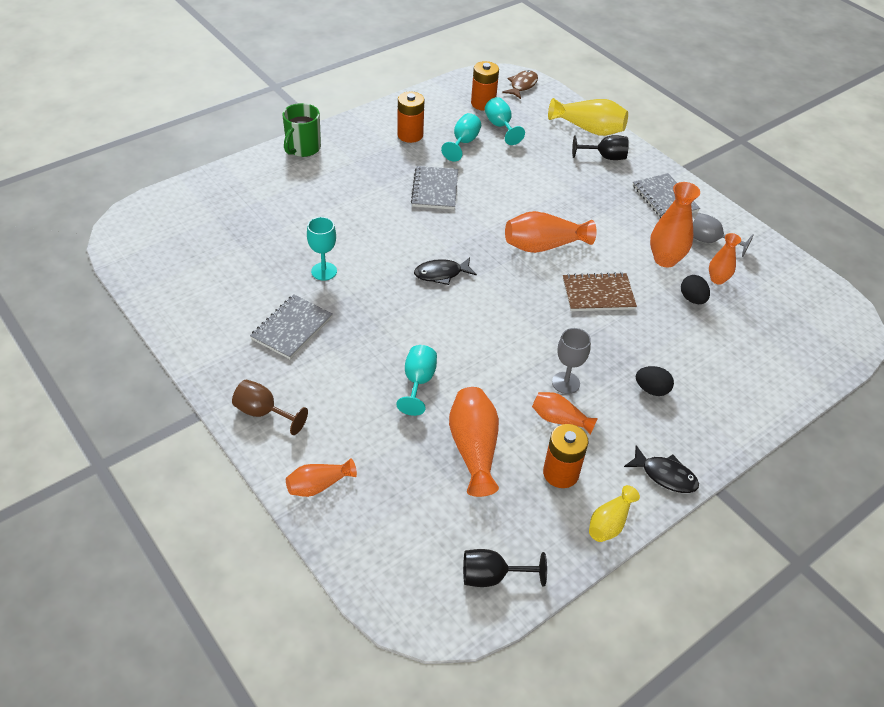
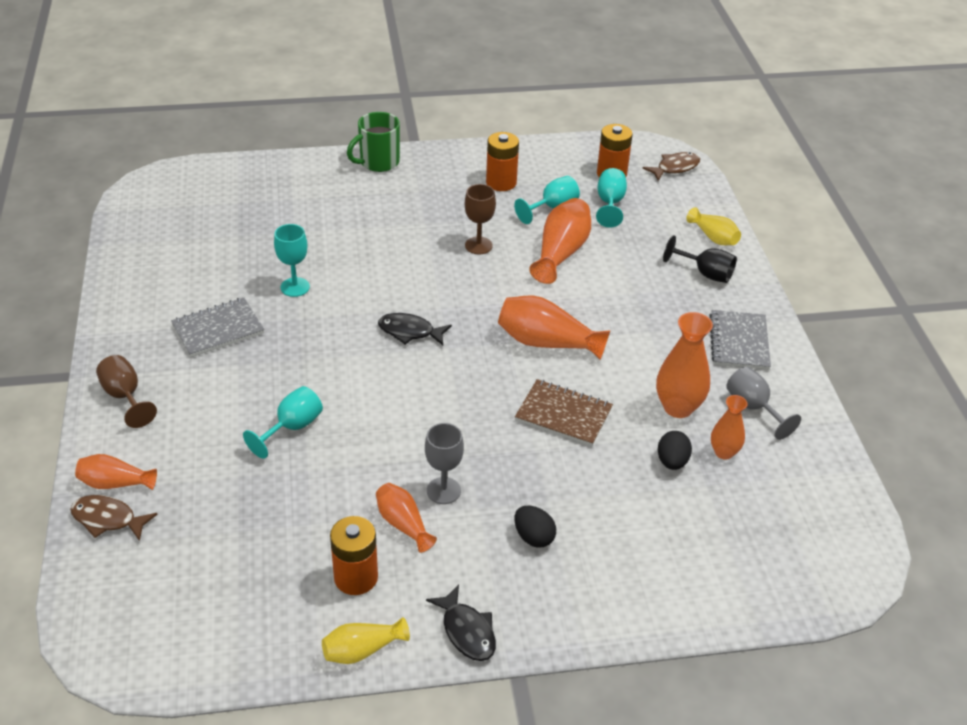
camera: 30 degrees right, 5 degrees down
grey notebook [411,166,458,210] -> brown goblet [465,184,496,254]
orange vase [449,387,499,497] -> orange vase moved to [529,198,591,284]
black goblet [463,549,547,587] -> none
yellow vase [548,98,628,136] -> yellow vase [686,207,741,245], size x0.61
none -> brown fish [70,495,158,541]

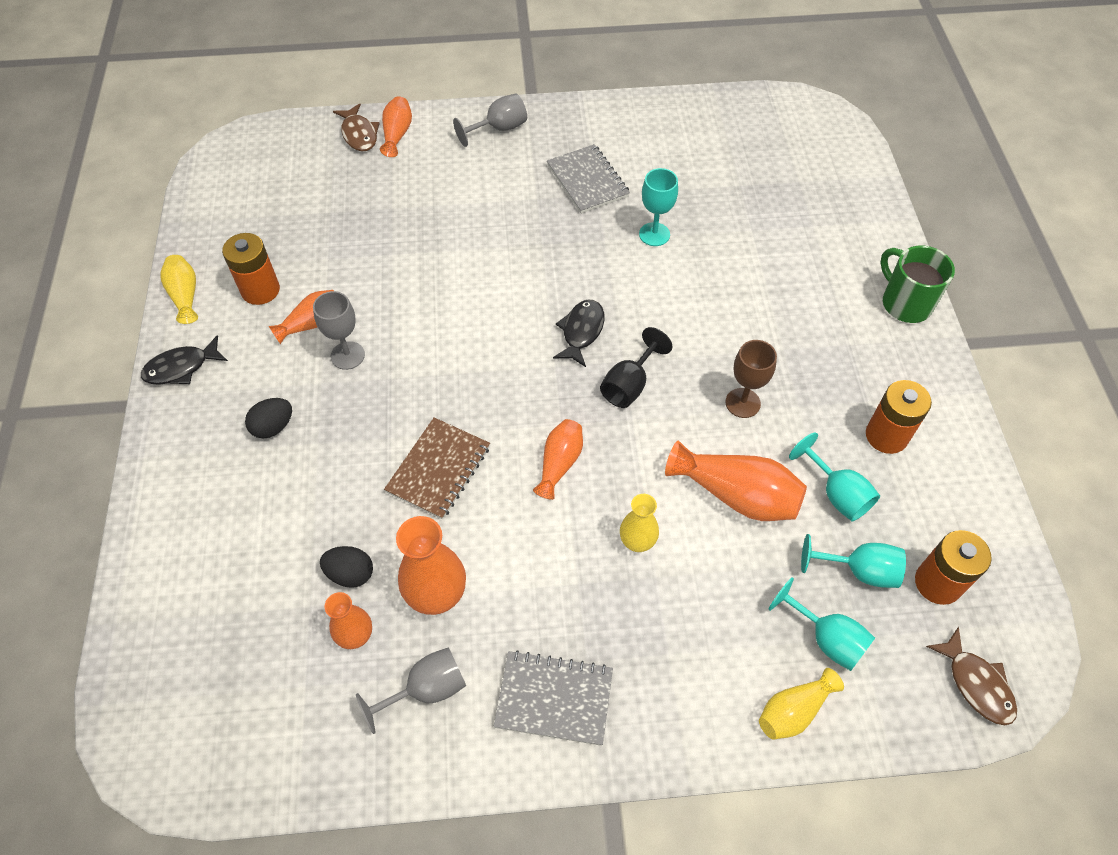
camera: 95 degrees right, 15 degrees up
brown fish [70,495,158,541] -> brown fish turned 135 degrees clockwise [333,103,380,151]
brown goblet [96,355,157,428] -> grey goblet [453,94,527,147]
turquoise goblet [243,386,323,459] -> turquoise goblet moved to [768,577,875,671]
orange vase [498,295,610,360] -> orange vase [533,419,583,500], size x0.61
black goblet [663,235,737,283] -> black goblet moved to [600,327,672,408]
none -> yellow vase [620,494,659,552]

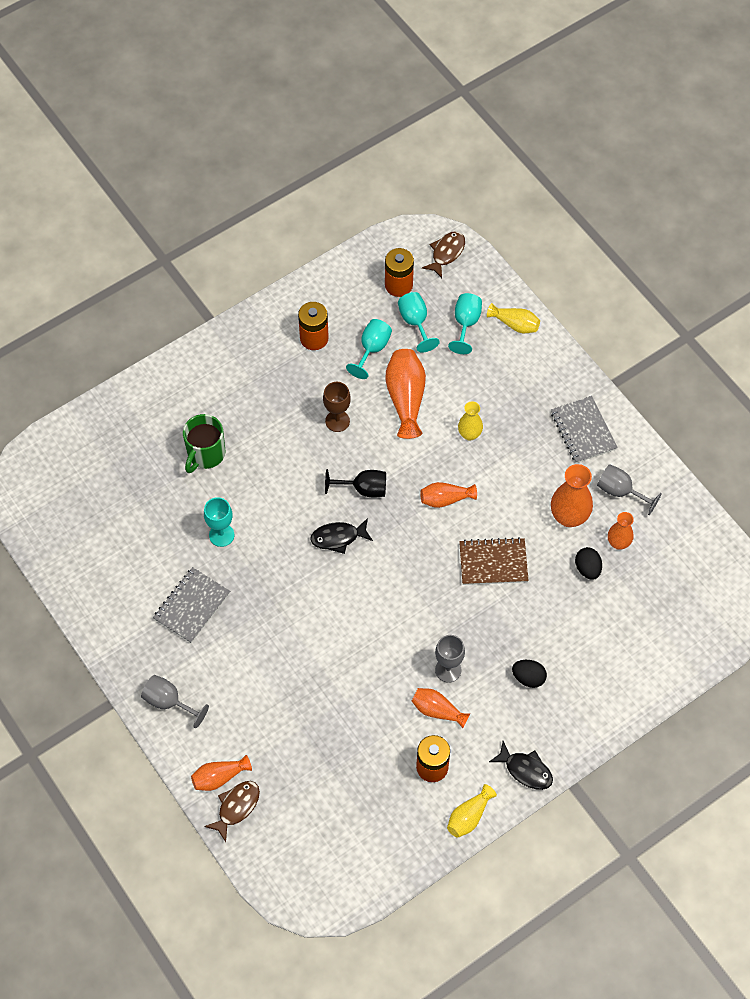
camera: 120 degrees left, 5 degrees up
green mug [880,245,955,323] -> green mug moved to [183,414,225,473]

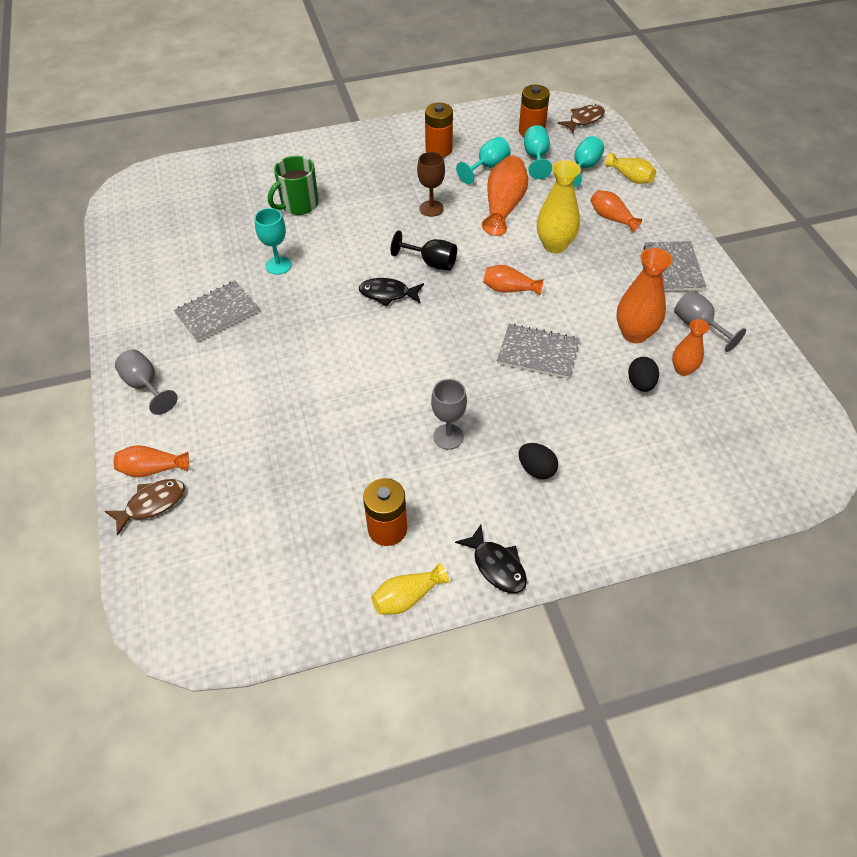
camera: 20 degrees right, 10 degrees down
orange vase [411,688,470,728] -> orange vase moved to [591,190,642,232]
yellow vase [458,401,483,441] -> yellow vase [537,160,581,253], size x1.64
brown notebook [459,537,529,585] -> grey notebook [497,324,579,379]

